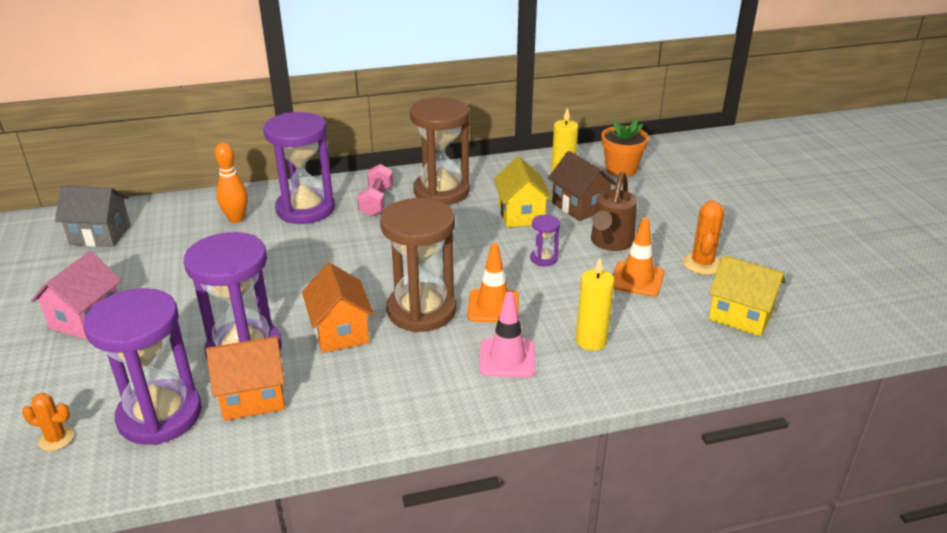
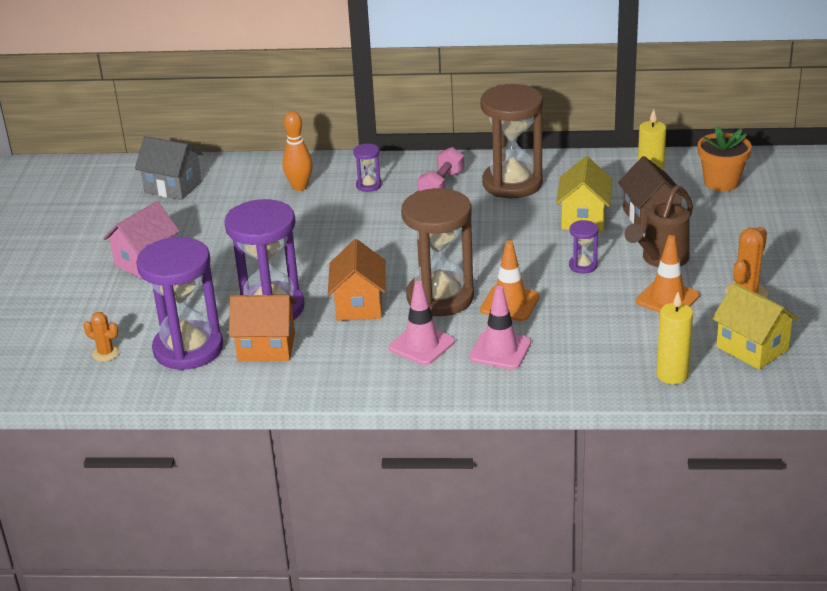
camera: 20 degrees right, 0 degrees up
purple hourglass [263,112,335,224] -> purple hourglass [353,143,382,192], size x0.43
yellow candle [576,258,614,351] -> yellow candle moved to [657,292,693,384]
none -> pink traffic cone [389,281,455,365]

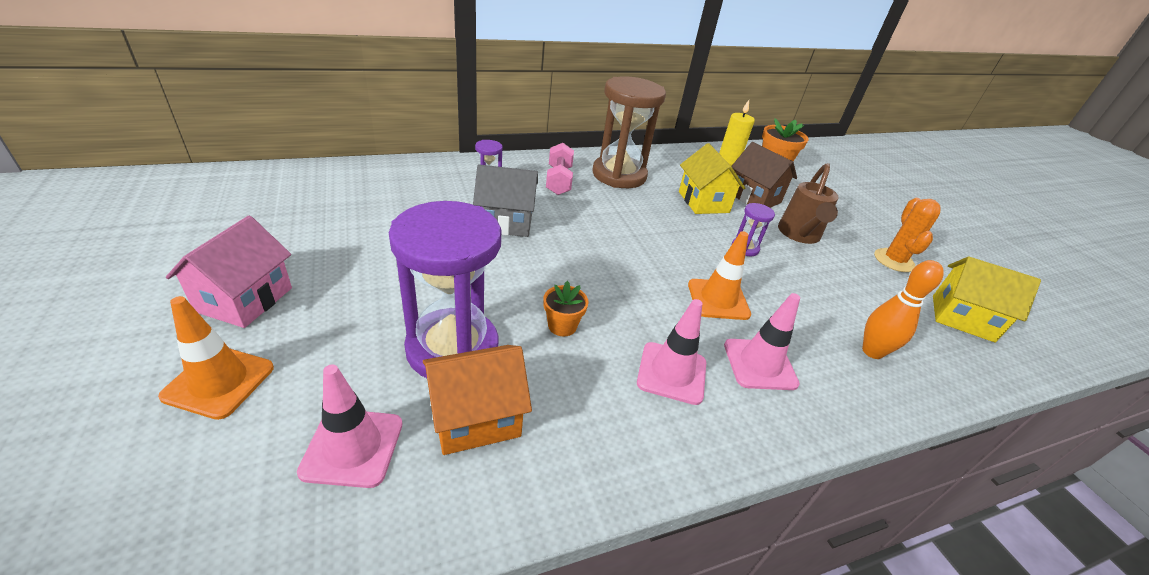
camera: 30 degrees left, 5 degrees up
orange cactus [84,312,120,361] -> none
grey house [135,136,203,200] -> grey house moved to [473,164,538,237]
purple hourglass [136,237,223,370] -> pink traffic cone [297,365,403,488]
orange bowling pin [282,111,313,191] -> orange bowling pin moved to [862,260,944,359]
orange house [328,239,386,321] -> orange flower pot [544,281,588,336]
brown hourglass [401,188,474,316] -> none
orange traffic cone [636,235,700,313] -> orange traffic cone moved to [158,296,274,420]
yellow candle [657,292,693,384] -> none

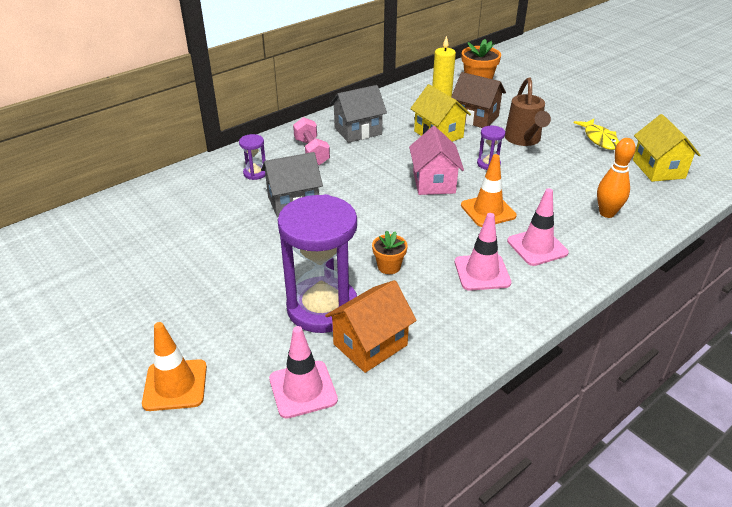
camera: 15 degrees left, 0 degrees up
pink house [166,216,292,328] -> pink house moved to [409,126,464,195]
brown hourglass [592,76,666,188] -> grey house [330,85,387,143]
orange cactus [874,198,941,272] -> yellow fish [574,119,619,150]
yellow house [933,256,1041,343] -> yellow house turned 75 degrees clockwise [633,114,701,182]

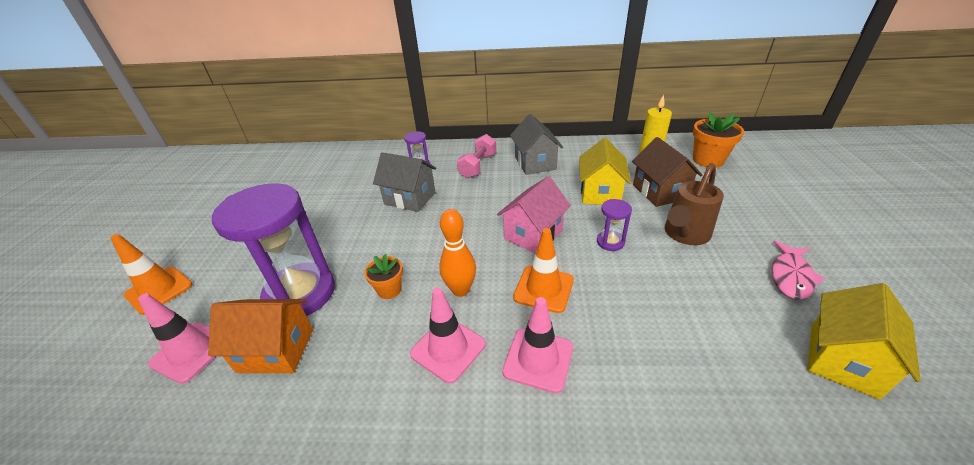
camera: 45 degrees right, 0 degrees up
grey house [330,85,387,143] -> grey house turned 60 degrees clockwise [510,114,563,175]
yellow fish [574,119,619,150] -> pink fish [772,240,825,300]
orange bowling pin [597,138,636,218] -> orange bowling pin moved to [439,209,476,297]

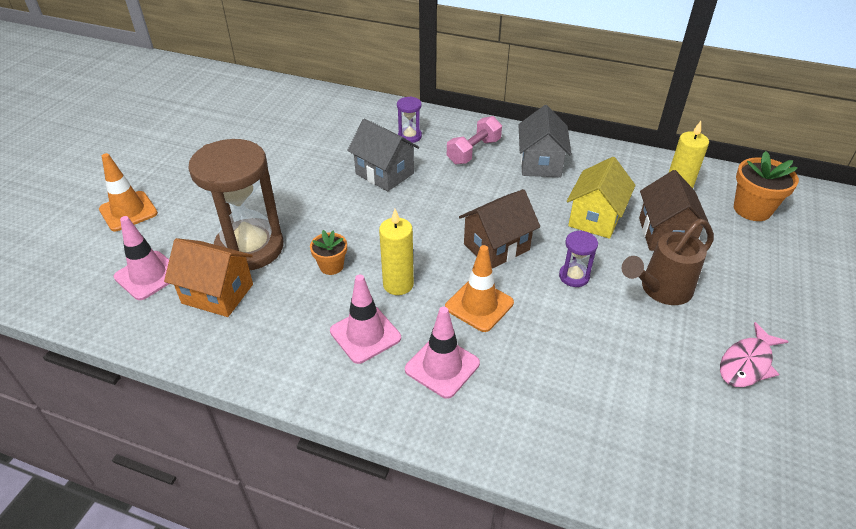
camera: 15 degrees right, 5 degrees up
purple hourglass [212,183,335,316] -> brown hourglass [188,139,284,270]
orange bowling pin [439,209,476,297] -> yellow candle [379,209,414,295]
pink house [497,176,571,253] -> brown house [459,189,540,269]
yellow house [808,283,921,400] -> none

